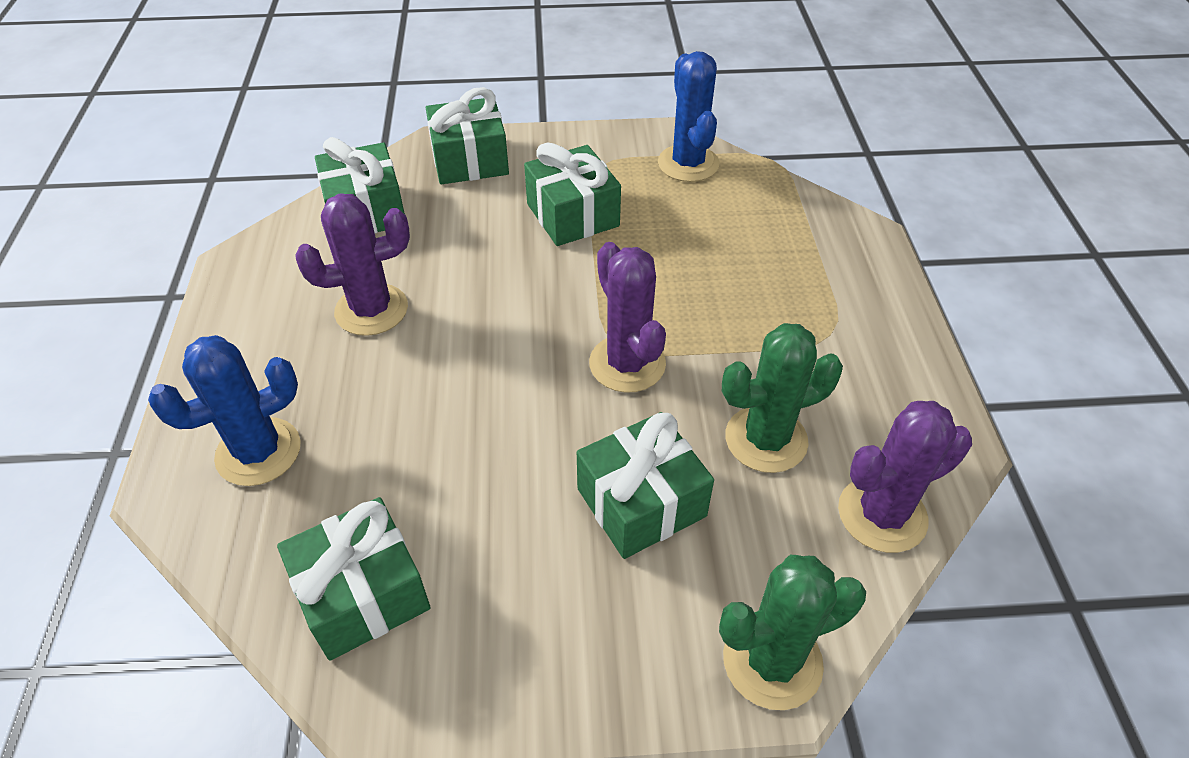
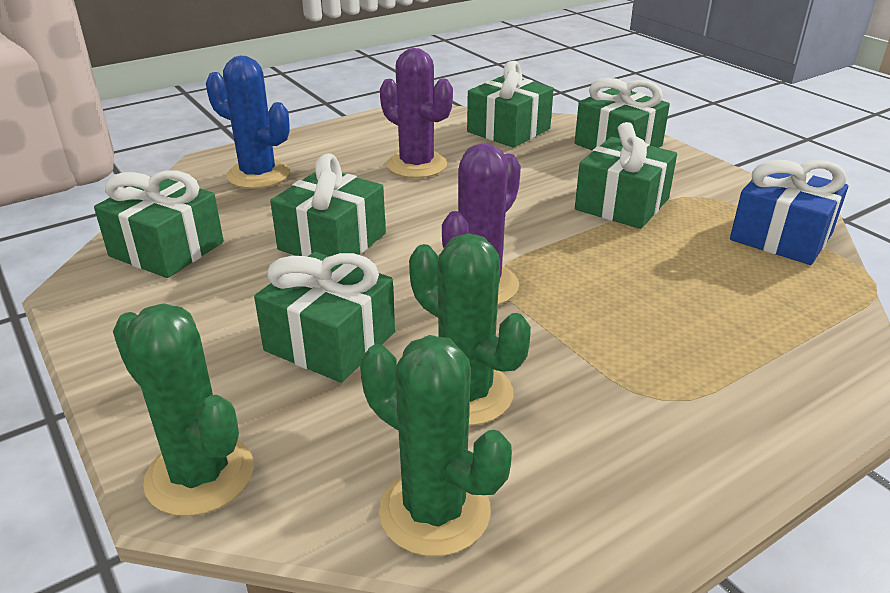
camera: 60 degrees right, 15 degrees down
blue cactus [658,51,719,182] -> blue gift [730,160,848,265]
purple cactus [838,401,972,553] -> green cactus [360,335,512,556]
none -> green gift [270,153,386,257]

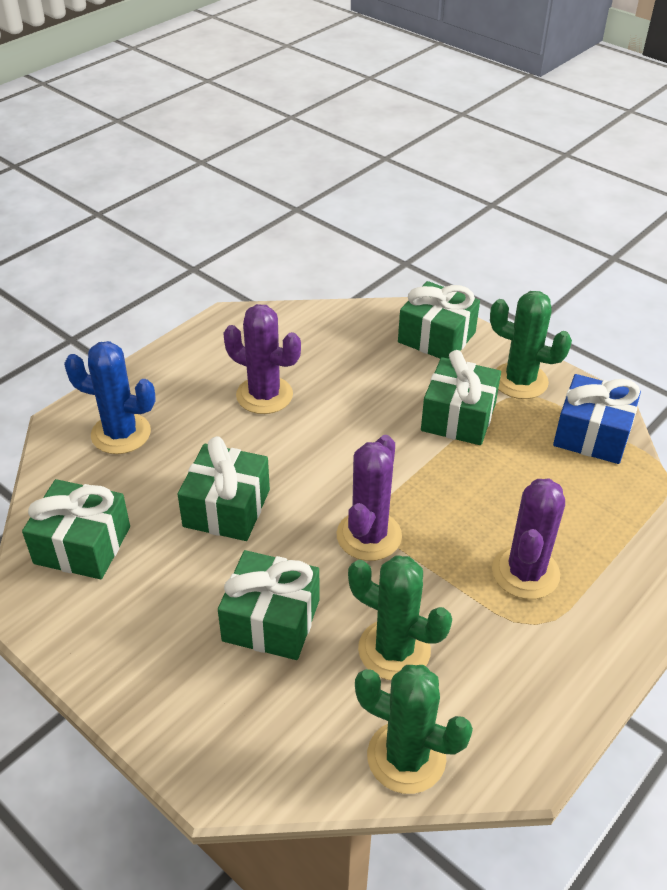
camera: 15 degrees left, 10 degrees up
green cactus [113,303,253,516] -> green cactus moved to [490,291,572,399]
green gift [467,61,554,148] -> none
none -> purple cactus [492,479,565,599]

